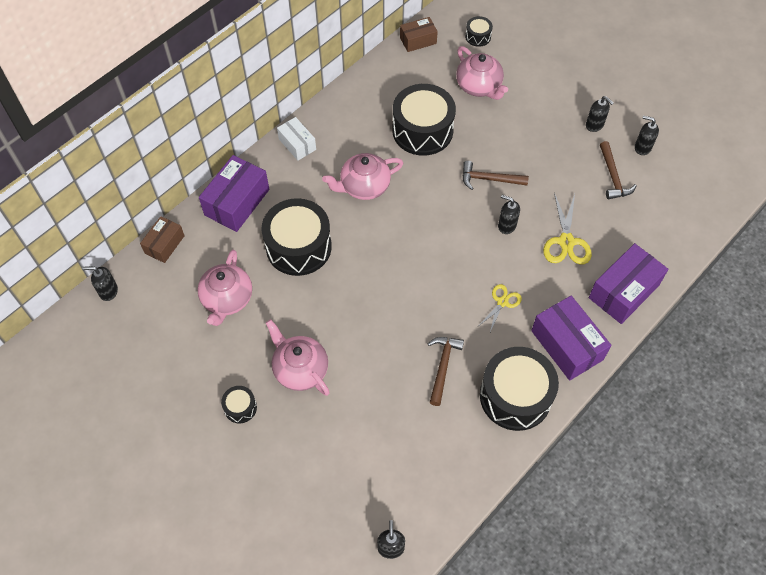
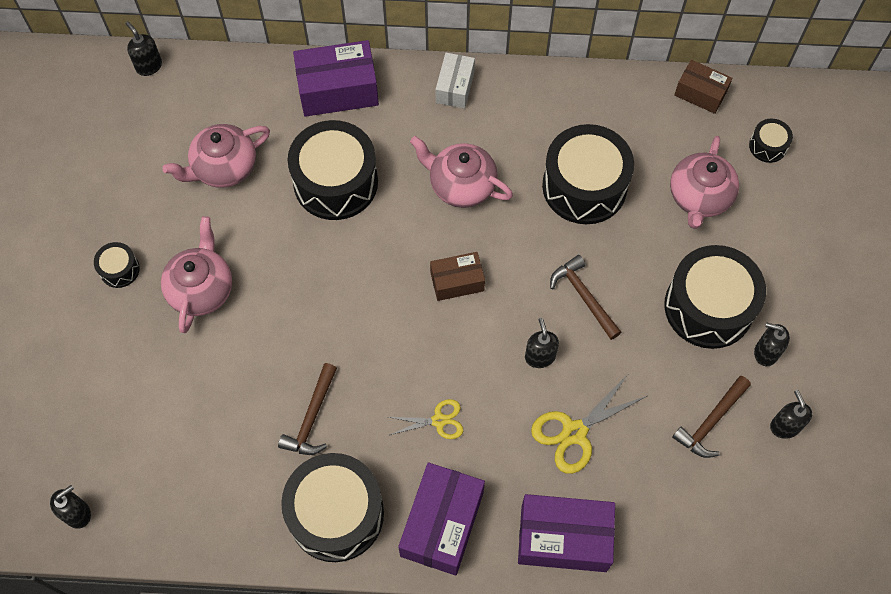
camera: 50 degrees right, 5 degrees up
brown box [140,216,185,263] -> brown box moved to [430,252,485,301]
brown hammer [428,337,464,406] -> brown hammer turned 135 degrees clockwise [278,363,337,455]
black soap dispenser [586,96,614,132] -> black soap dispenser turned 105 degrees clockwise [754,323,790,366]
none -> black drum [664,245,766,349]

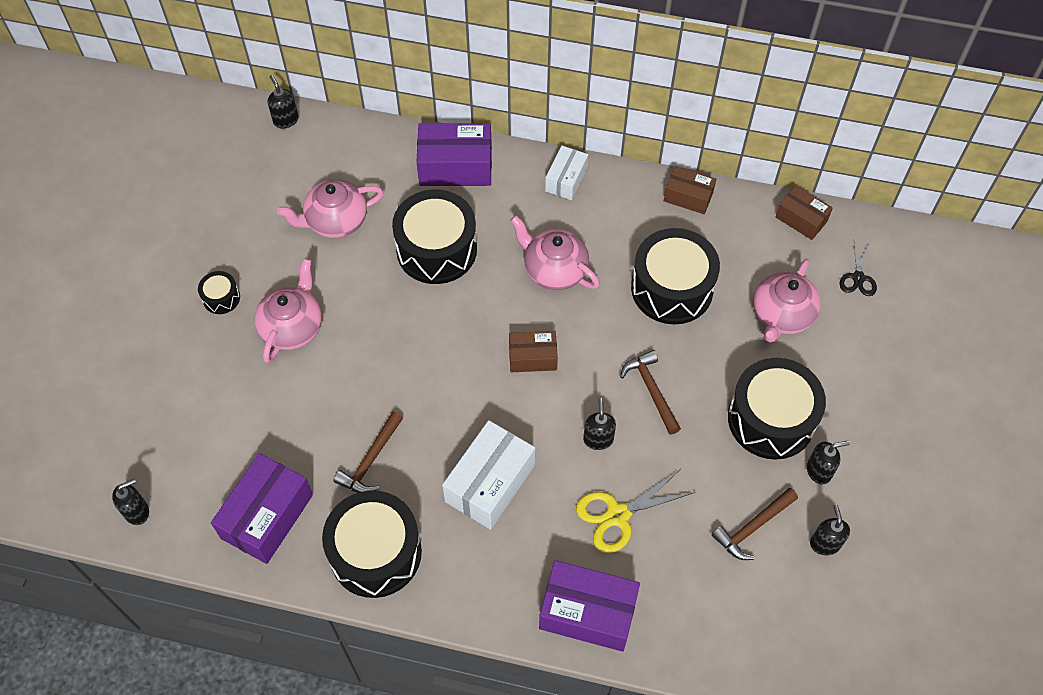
camera: 10 degrees right, 5 degrees down
yellow scissors [389,399,463,439] -> white box [442,420,535,530]
purple box [398,462,485,576] -> purple box moved to [211,453,313,564]
black drum [749,119,793,163] -> black scissors [840,241,877,296]
black soap dispenser [754,323,790,366] -> black soap dispenser turned 135 degrees clockwise [807,441,850,484]
none -> brown box [664,166,716,214]

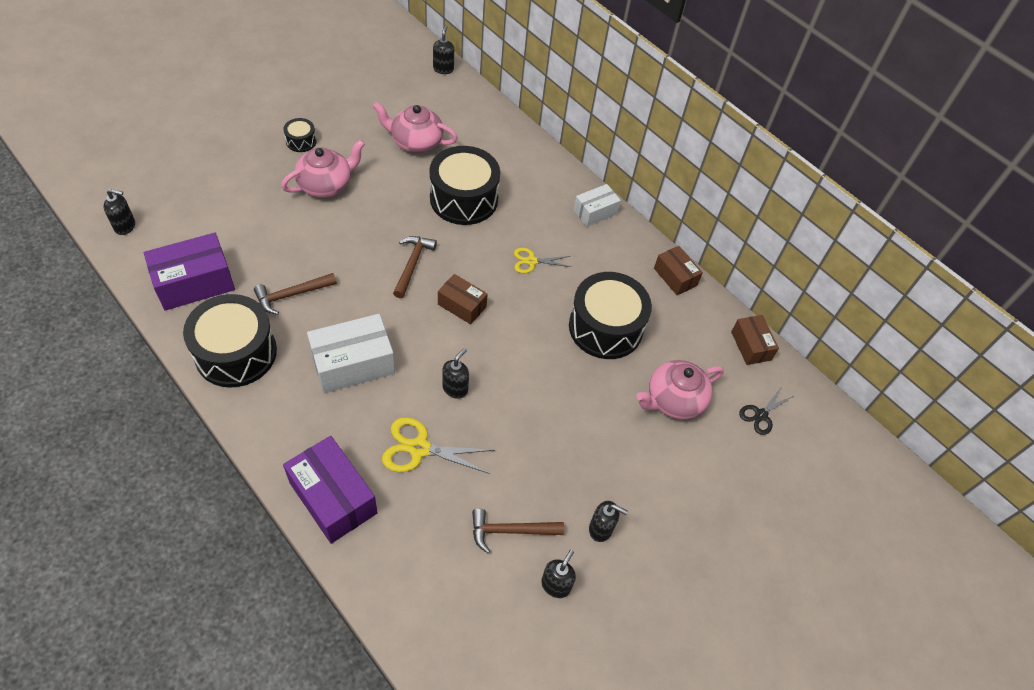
camera: 30 degrees right, 5 degrees down
purple box [417,123,492,186] -> none
pink teapot [510,215,600,290] -> yellow scissors [514,248,571,273]
brown hammer [620,350,681,435] -> brown hammer moved to [393,236,437,298]
black drum [728,358,826,460] -> none

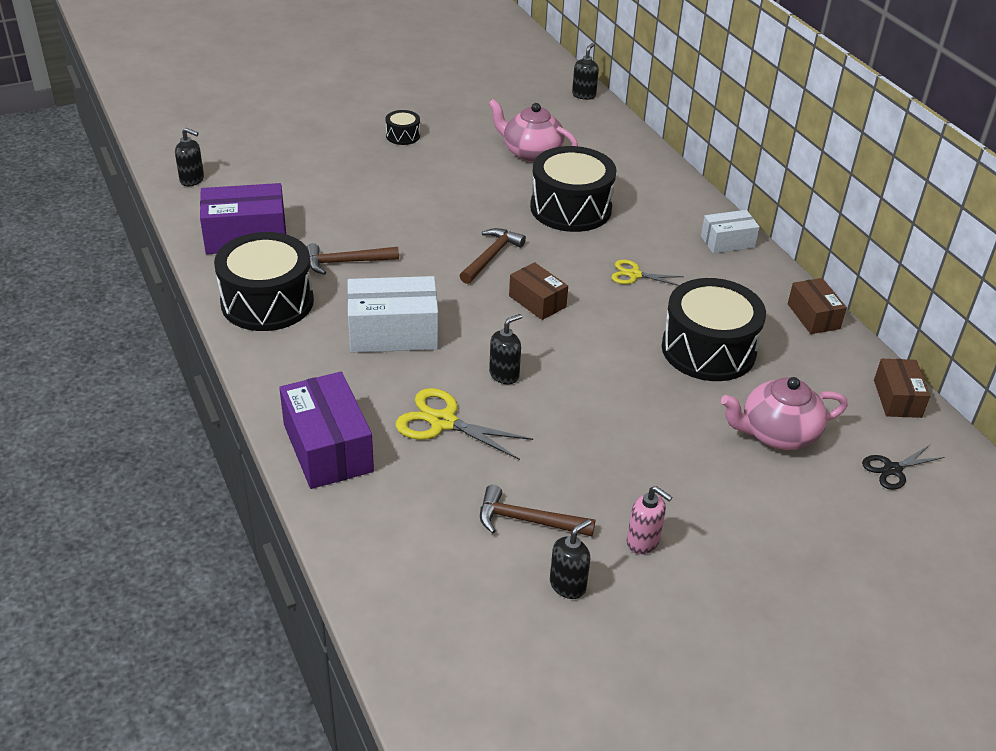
camera: 20 degrees right, 15 degrees down
pink teapot [281,139,365,198] -> none
black soap dispenser [589,501,628,542] -> pink soap dispenser [627,486,672,554]

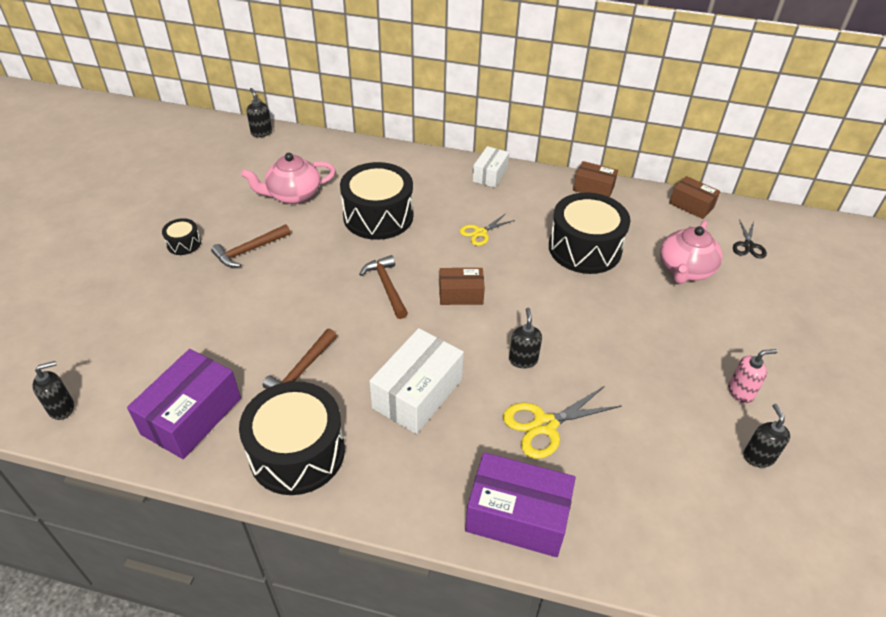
camera: 50 degrees left, 5 degrees up
brown hammer [480,485,595,536] -> brown hammer moved to [211,224,291,267]

